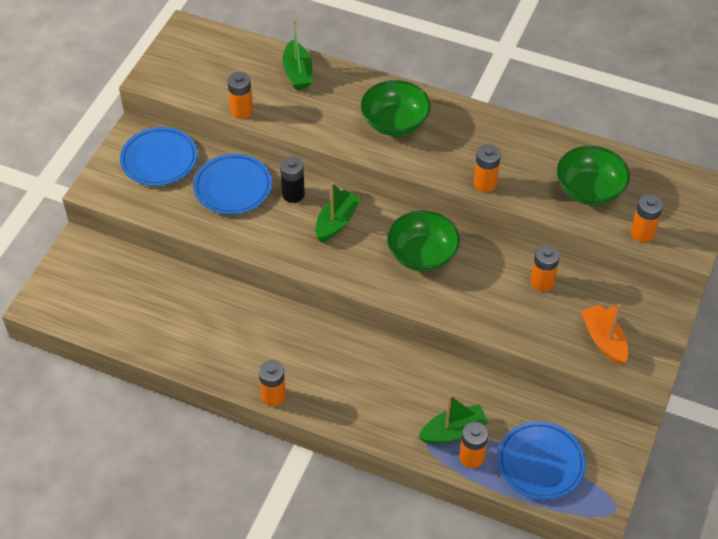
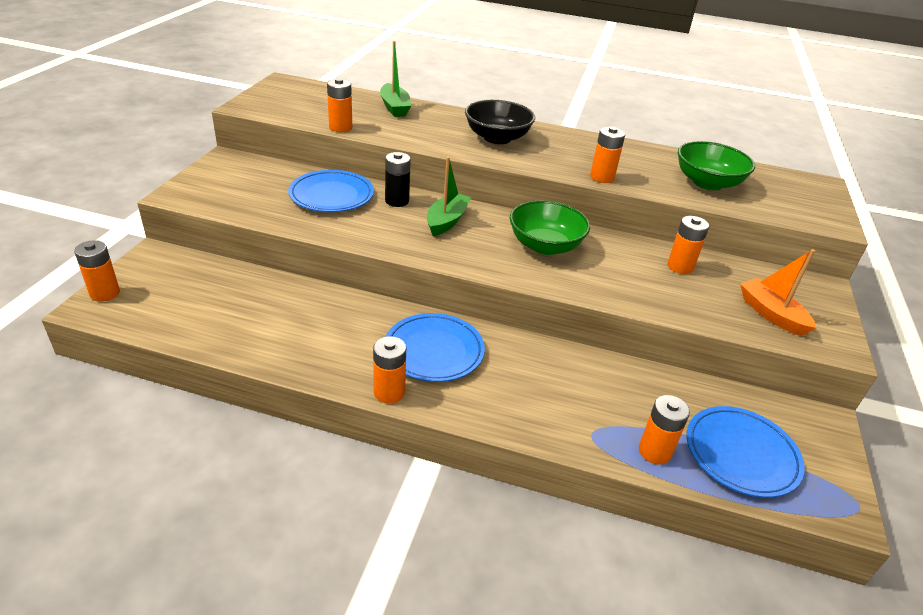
camera: 10 degrees left, 15 degrees down
blue plate [120,127,197,186] -> blue plate moved to [386,313,485,382]
green bowl [361,80,431,136] -> black bowl [465,100,535,144]
green boat [418,395,489,444] -> none
orange battery [631,194,663,243] -> orange battery moved to [74,240,120,302]

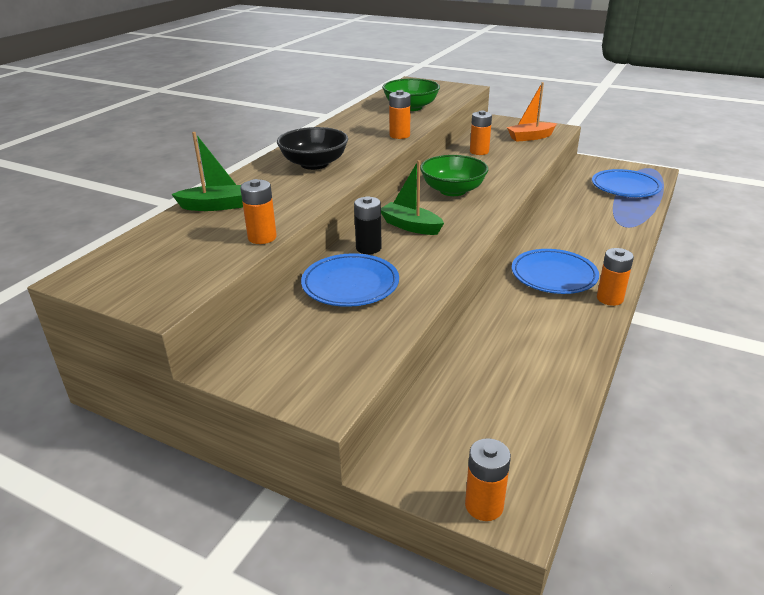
camera: 75 degrees left, 5 degrees down
orange battery [639,395,690,465] -> none

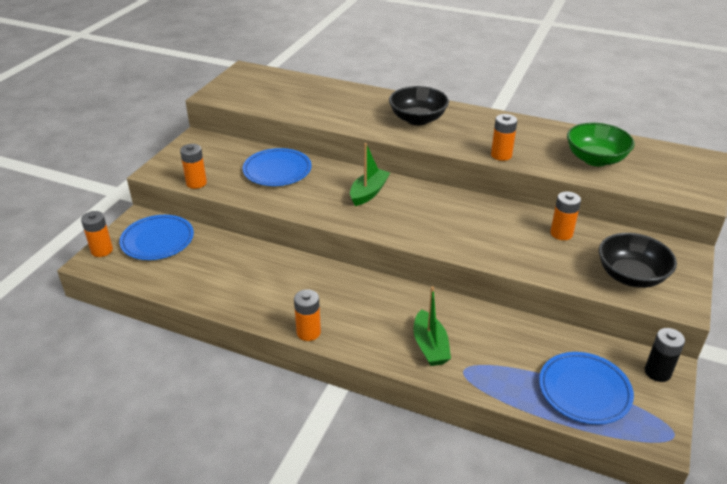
camera: 85 degrees right, 5 degrees up
green boat [171,132,243,211] -> green boat moved to [413,286,451,366]
orange battery [240,179,277,244] -> orange battery moved to [180,144,207,189]
black battery [354,196,382,254] -> black battery moved to [645,328,685,382]
green bowl [420,155,488,196] -> none
orange boat [507,82,557,142] -> black bowl [599,233,677,288]
blue plate [512,249,599,294] -> blue plate moved to [119,215,194,260]

